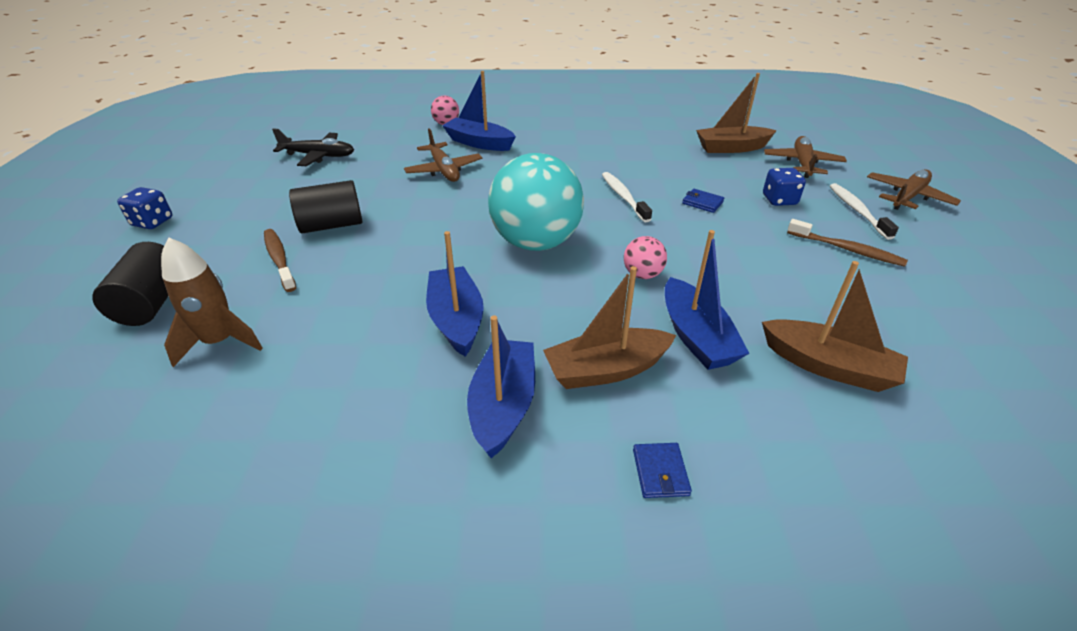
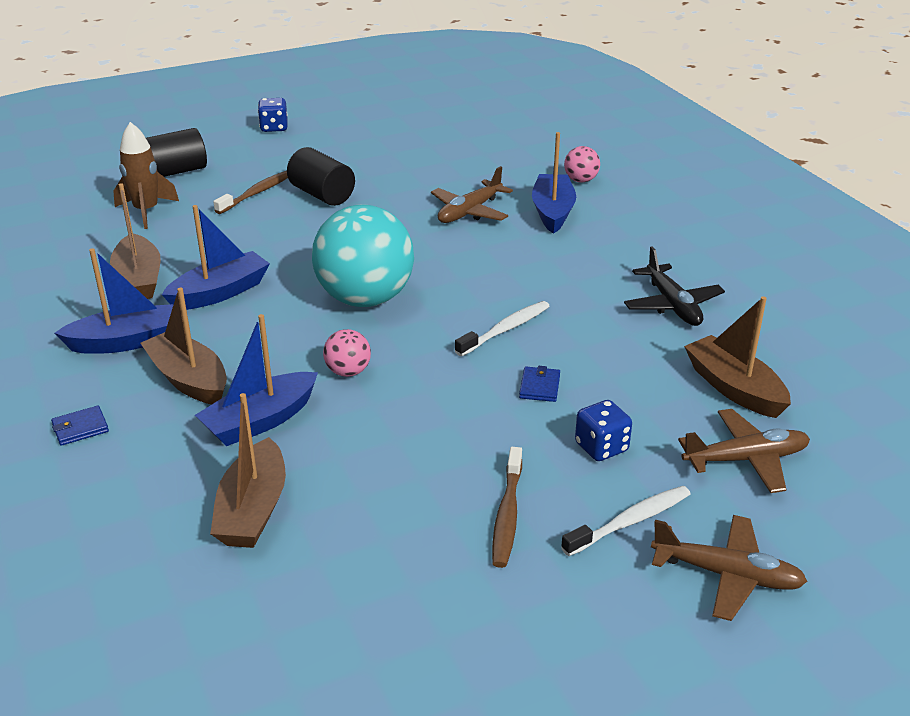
camera: 65 degrees right, 5 degrees down
black plane [272,129,354,166] -> black plane moved to [624,246,725,326]
none -> brown boat [110,183,161,299]

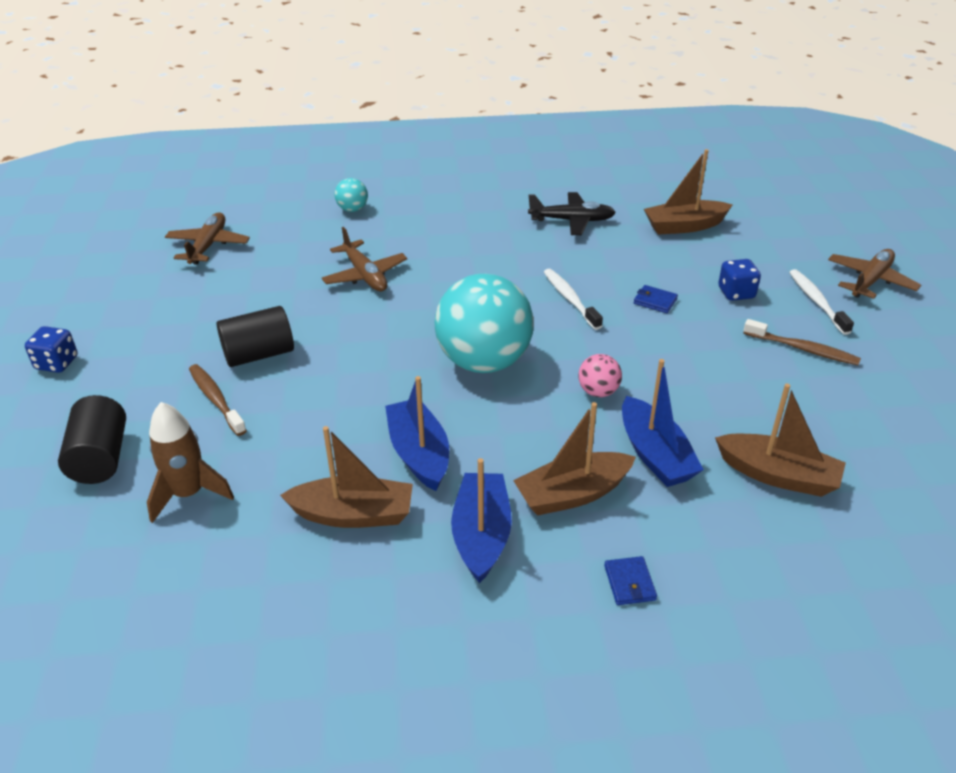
camera: 70 degrees left, 5 degrees up
blue boat [532,132,576,234] -> none
pink ball [564,146,600,183] -> turquoise ball [334,178,368,212]
brown plane [678,409,810,493] -> brown plane moved to [165,212,250,265]

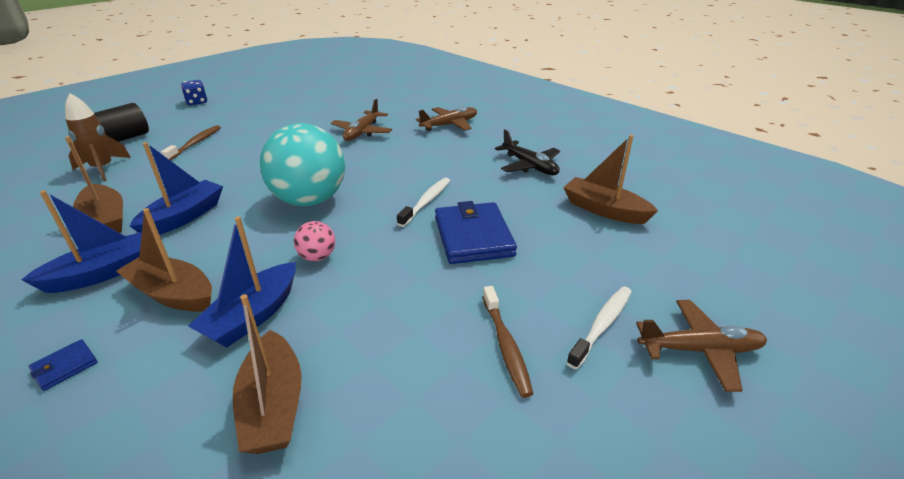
camera: 50 degrees right, 5 degrees down
brown plane [165,212,250,265] -> brown plane moved to [416,106,477,131]
black cylinder [216,306,294,367] -> none
turquoise ball [334,178,368,212] -> none
blue wallet [634,285,678,313] -> blue wallet [435,201,517,264], size x2.28
blue dice [718,259,761,301] -> none

